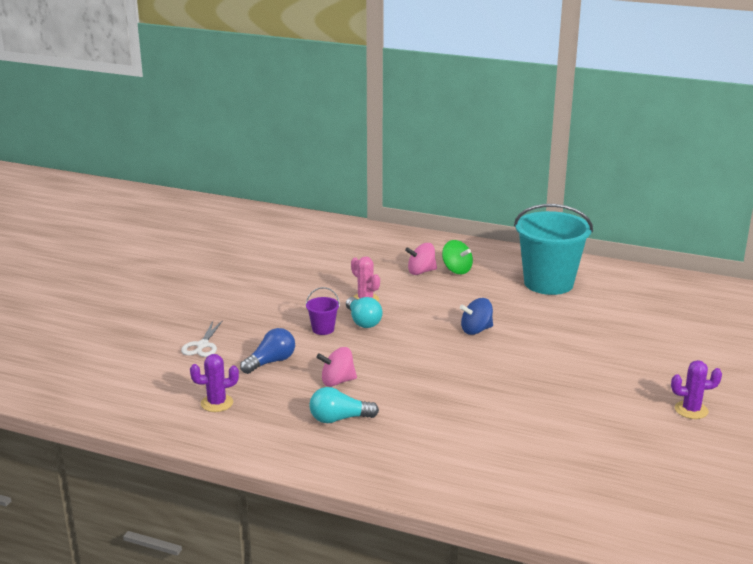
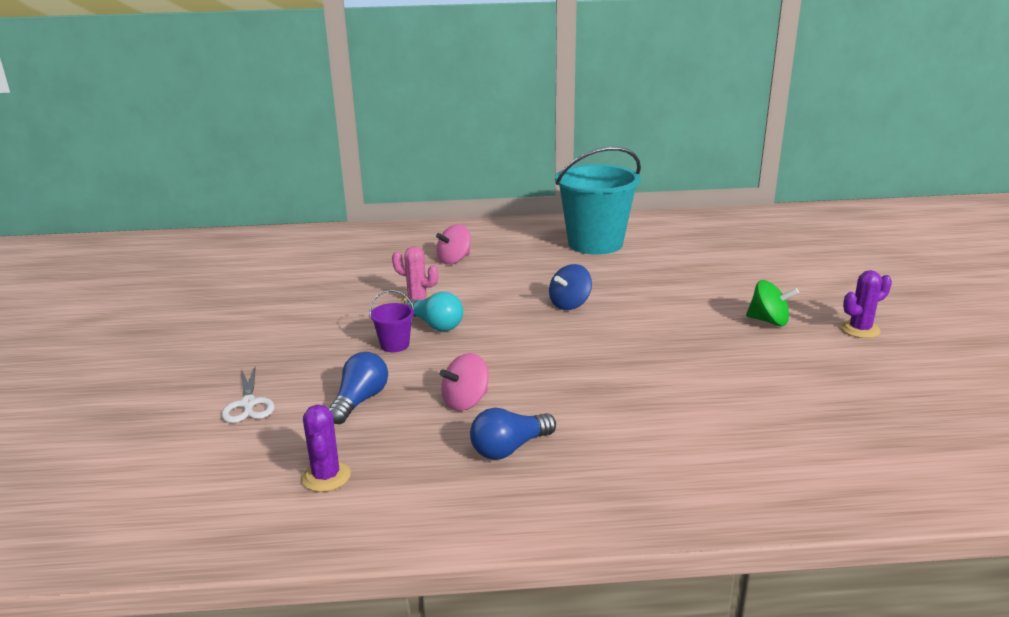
camera: 25 degrees left, 0 degrees up
purple cactus [190,354,239,412] -> purple cactus turned 60 degrees counterclockwise [301,405,351,492]
turquoise light bulb [309,387,379,423] -> blue light bulb [470,408,556,460]
green spinning top [442,240,473,274] -> green spinning top moved to [746,280,799,326]

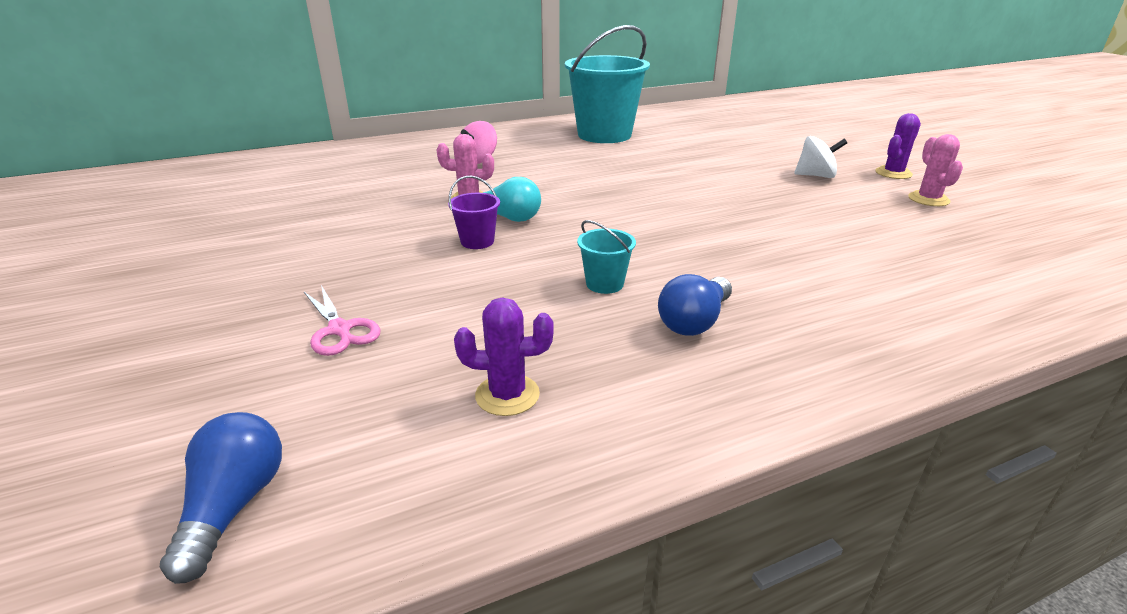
camera: 20 degrees left, 5 degrees up
white scissors [222,365,274,423] -> pink scissors [304,285,381,356]
purple cactus [301,405,351,492] -> purple cactus turned 60 degrees counterclockwise [454,297,553,416]
blue light bulb [329,352,388,424] -> blue light bulb moved to [160,412,282,584]
pink spinning top [440,353,489,411] -> turquoise bucket [577,220,636,294]
blue spinning top [549,264,592,310] -> none
green spinning top [746,280,799,326] -> white spinning top [794,136,847,178]
none -> pink cactus [908,134,963,206]

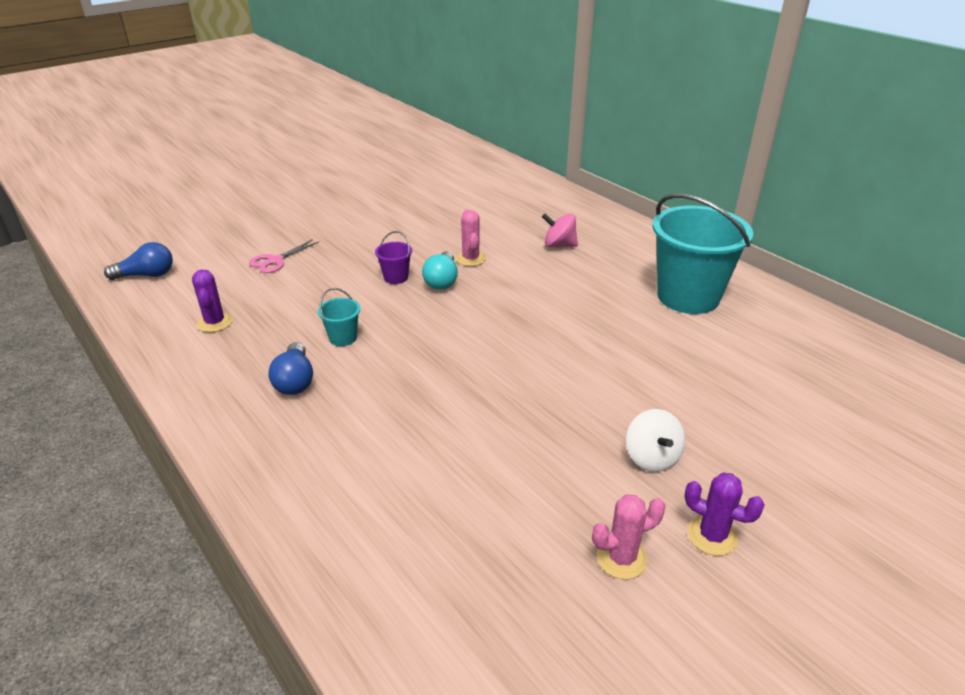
camera: 75 degrees right, 5 degrees up
blue light bulb [658,274,732,336] -> blue light bulb turned 120 degrees counterclockwise [268,342,313,395]

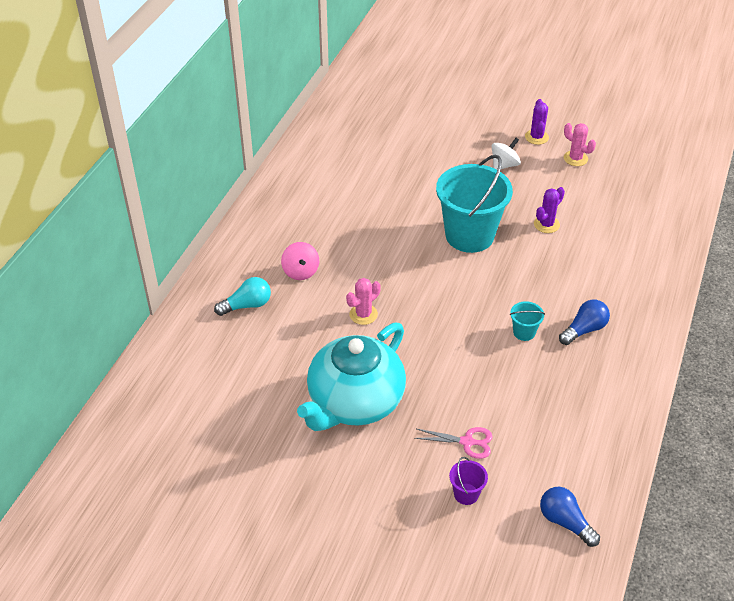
camera: 120 degrees left, 10 degrees up
purple cactus [192,270,233,332] -> purple cactus moved to [534,187,565,233]
purple bucket [375,231,412,284] -> purple bucket moved to [449,457,488,505]
turquoise light bulb [422,251,458,290] -> turquoise light bulb moved to [214,277,271,316]
turquoise bucket [653,194,753,314] -> turquoise bucket moved to [436,155,513,253]
none -> turquoise teapot [297,323,406,431]

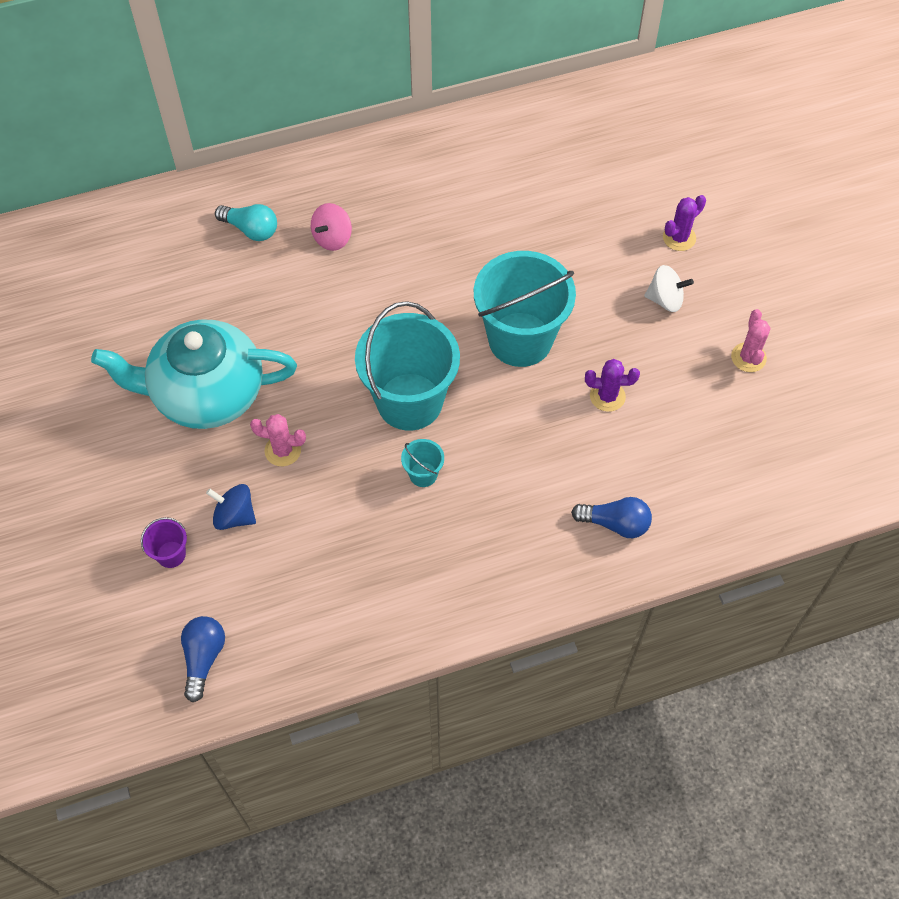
camera: 50 degrees right, 15 degrees up
pink cactus [346,278,381,325] -> pink cactus moved to [250,414,306,466]
pink scissors [414,427,493,459] -> blue spinning top [206,484,256,530]
purple cactus [525,99,549,145] -> purple cactus moved to [663,195,706,251]
blue light bulb [559,300,610,345] -> blue light bulb moved to [571,497,652,538]
none -> turquoise bucket [355,301,460,431]

